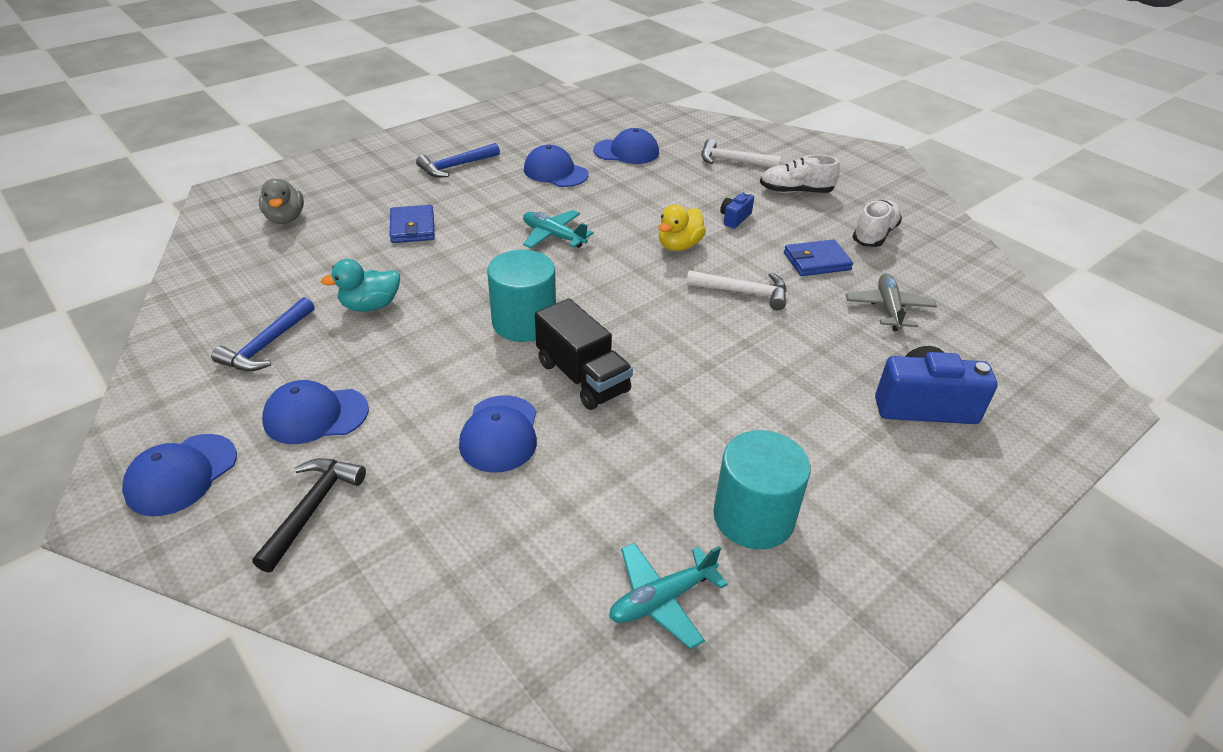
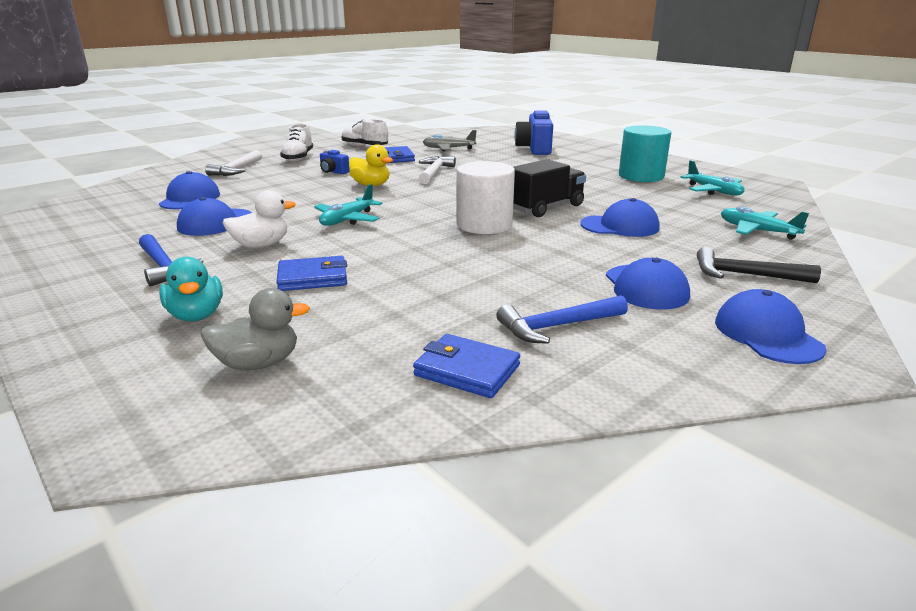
camera: 90 degrees left, 15 degrees down
blue cap [122,434,237,516] -> blue cap turned 135 degrees counterclockwise [715,289,826,364]
blue hammer [211,297,315,371] -> blue hammer turned 135 degrees clockwise [496,295,628,344]
turquoise duck [321,259,400,311] -> turquoise duck moved to [159,257,223,321]
turquoise cylinder [487,250,556,342] -> white cylinder [457,161,515,234]
none -> white duck [222,190,296,248]
none -> blue wallet [413,334,520,398]
none -> turquoise plane [721,207,809,240]

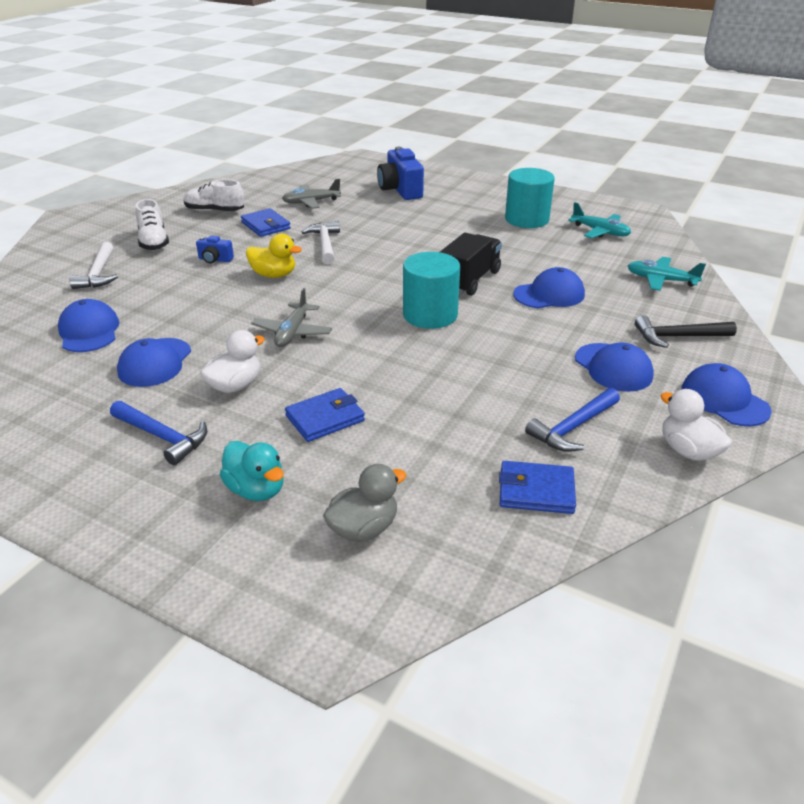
camera: 20 degrees left, 10 degrees up
turquoise plane [314,184,383,226] -> grey plane [251,288,332,347]
white cylinder [457,161,515,234] -> turquoise cylinder [403,252,460,329]
none -> white duck [660,389,732,461]

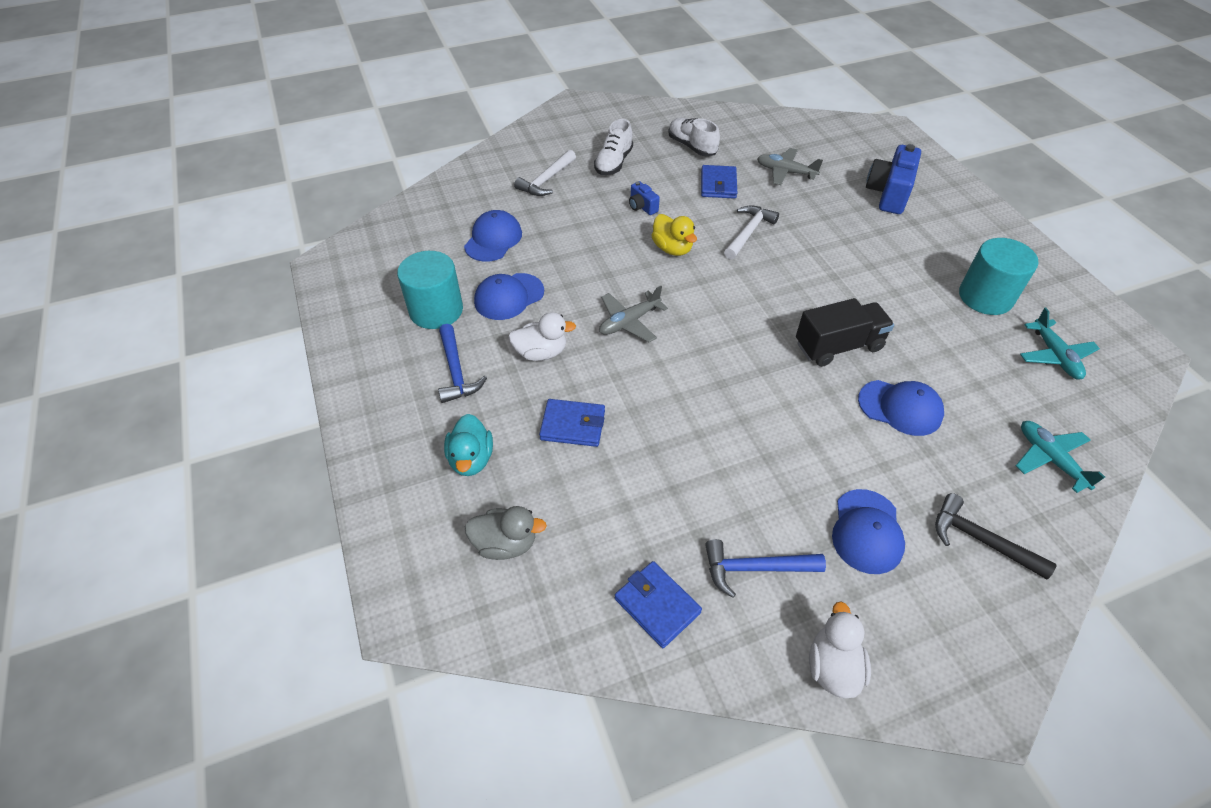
camera: 40 degrees right, 15 degrees up
turquoise cylinder [403,252,460,329] -> turquoise cylinder moved to [397,251,463,329]
blue cap [682,363,772,426] -> none

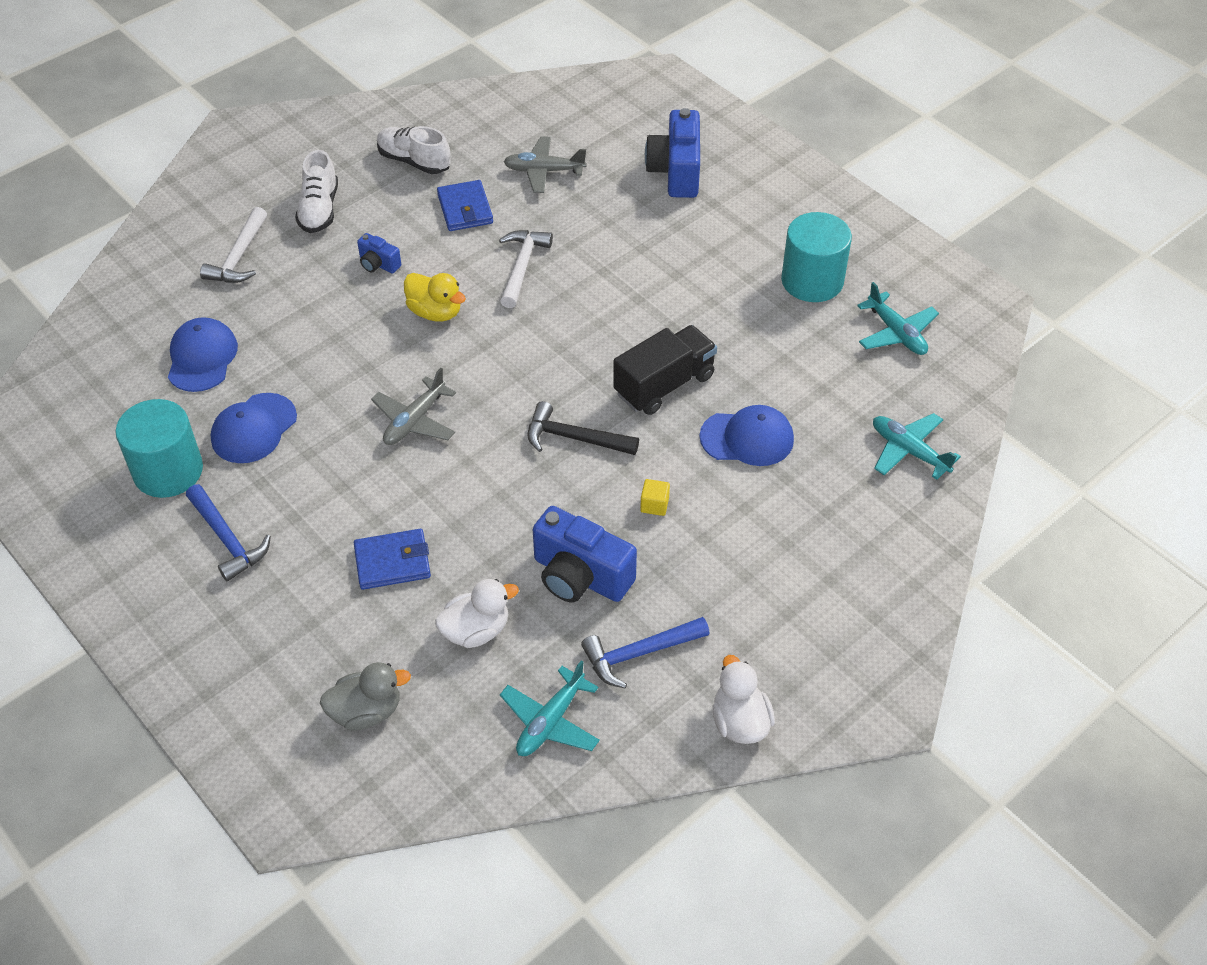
camera: 20 degrees left, 0 degrees up
turquoise duck [444,414,493,476] -> none
white duck [508,312,576,361] -> white duck moved to [435,579,519,648]
blue wallet [615,561,702,648] -> turquoise plane [500,660,600,756]
blue cap [832,489,905,574] -> none
black hammer [935,493,1056,580] -> black hammer moved to [528,401,639,455]
none -> blue camera [533,506,637,602]
none -> yellow cube [640,479,670,516]

